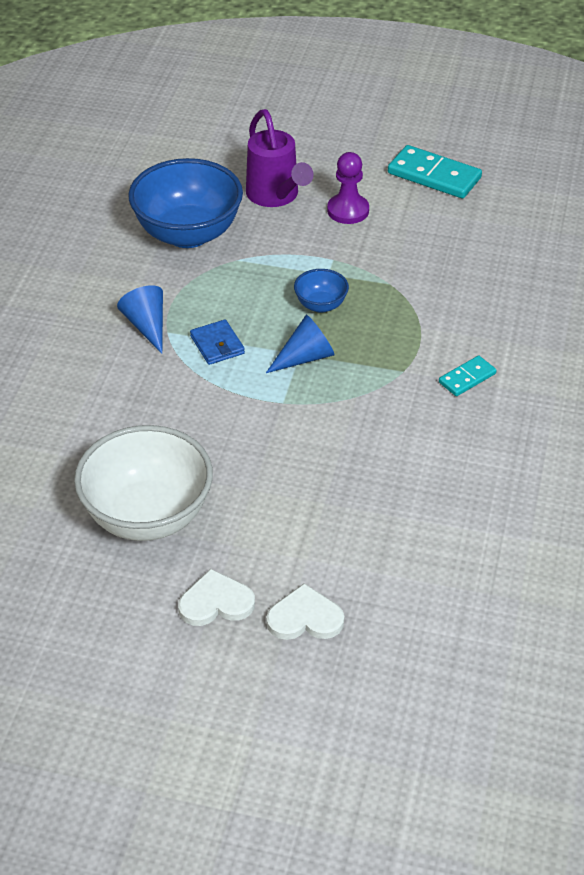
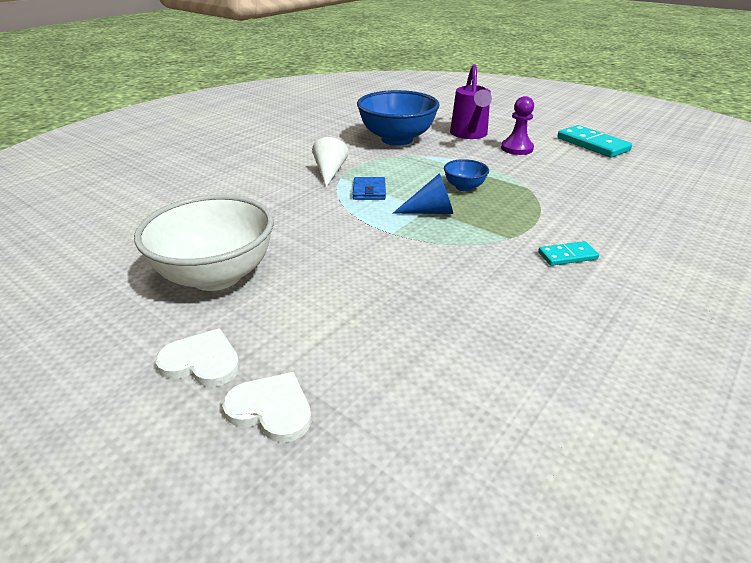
camera: 25 degrees right, 10 degrees down
blue cone [117,285,163,354] -> white cone [312,137,349,187]

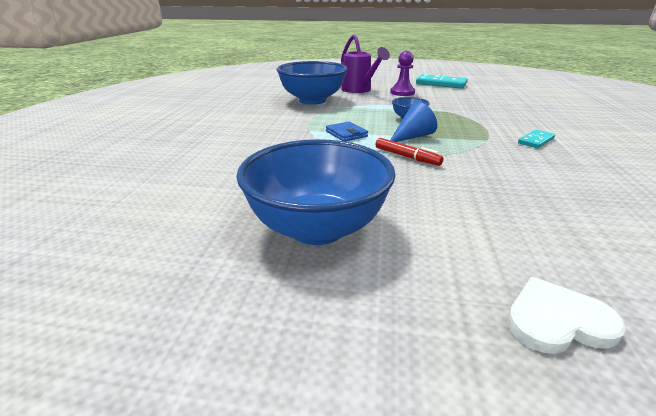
camera: 30 degrees left, 5 degrees down
white bowl [134,195,274,291] -> blue bowl [236,139,396,245]
white heart [155,328,240,387] -> none
white cone [312,137,349,187] -> none
none -> red marker [376,138,444,166]

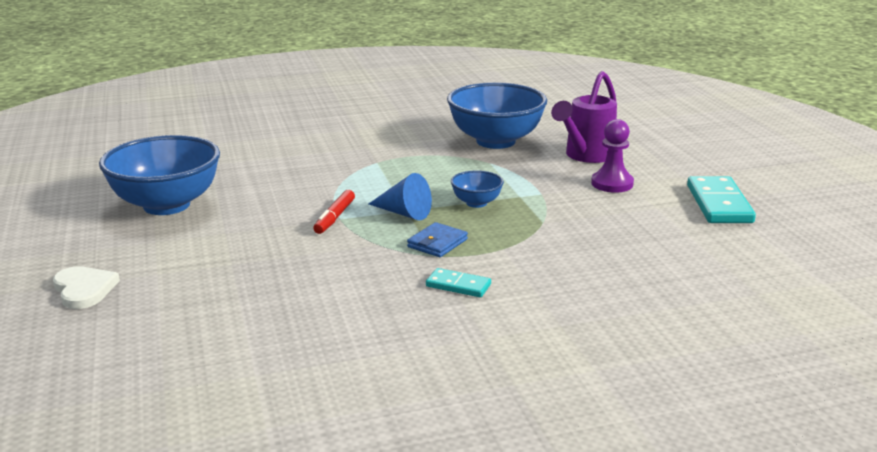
camera: 65 degrees right, 5 degrees down
blue wallet [326,122,368,142] -> blue wallet moved to [407,222,468,257]

